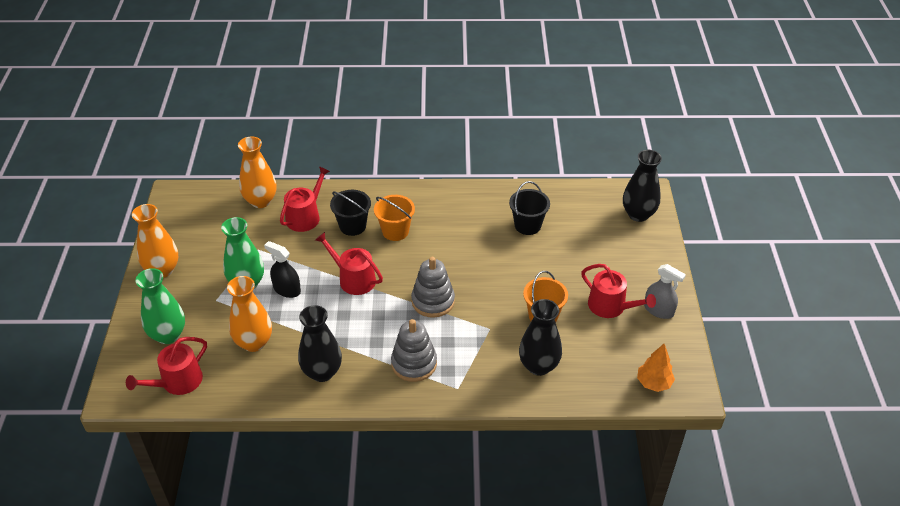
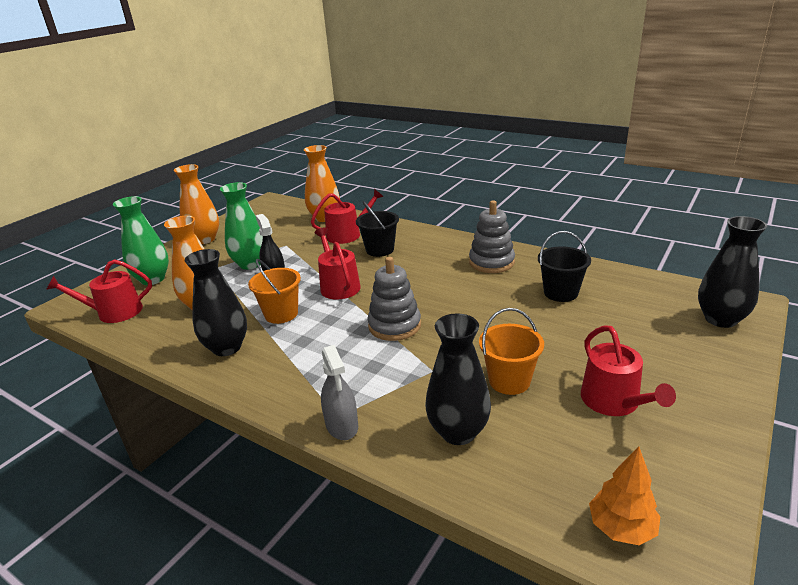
camera: 35 degrees right, 15 degrees down
orange bucket [374,195,415,241] -> orange bucket moved to [248,259,301,324]
grey stacking toy [391,319,437,382] -> grey stacking toy moved to [469,200,515,273]
grey spray bottle [644,264,686,319] -> grey spray bottle moved to [321,345,358,440]

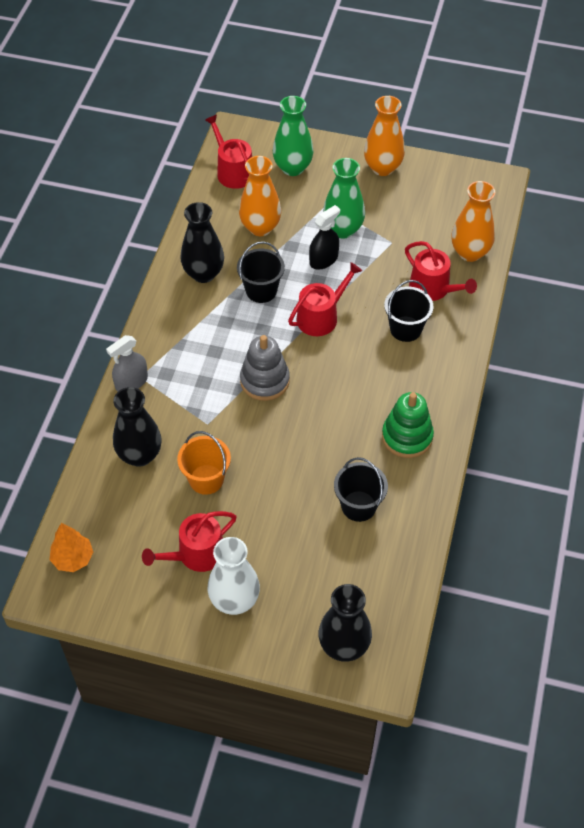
camera: 70 degrees right, 25 degrees up
orange bucket [248,259,301,324] -> black bucket [237,241,285,303]
grey stacking toy [469,200,515,273] -> green stacking toy [382,392,434,458]
none -> white vase [208,537,260,615]

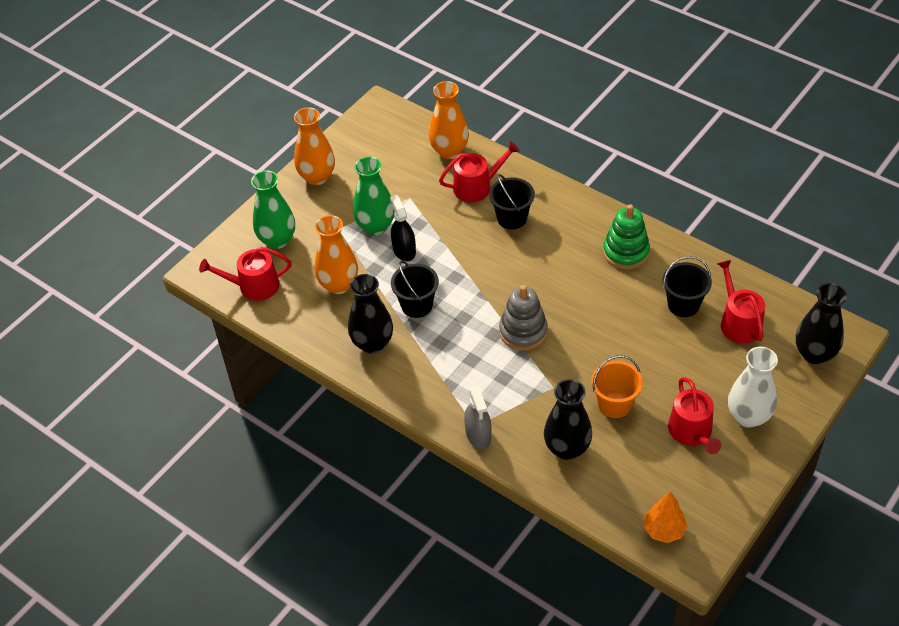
camera: 65 degrees left, 5 degrees down
red watering can [288,262,362,336] -> red watering can moved to [717,260,765,344]

